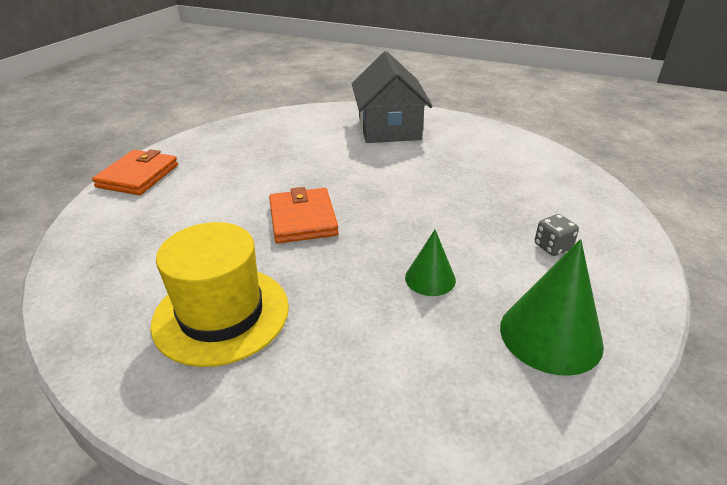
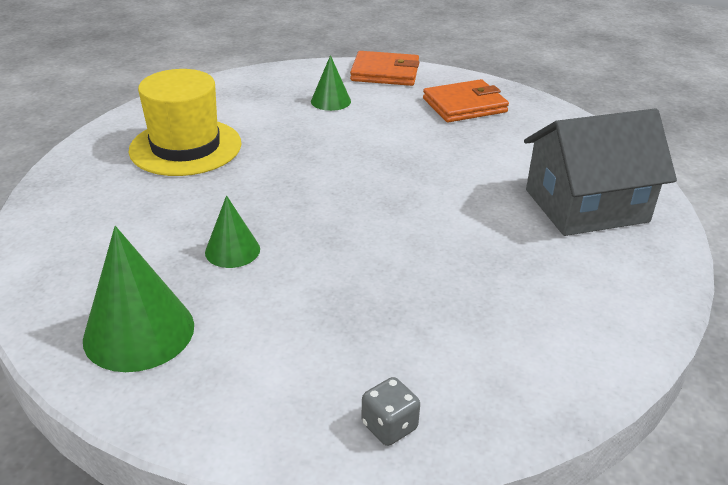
camera: 80 degrees right, 0 degrees up
orange wallet [269,187,339,244] -> orange wallet moved to [423,79,509,122]
grey dice [535,214,579,256] -> grey dice moved to [361,377,420,446]
none -> green cone [311,55,351,111]

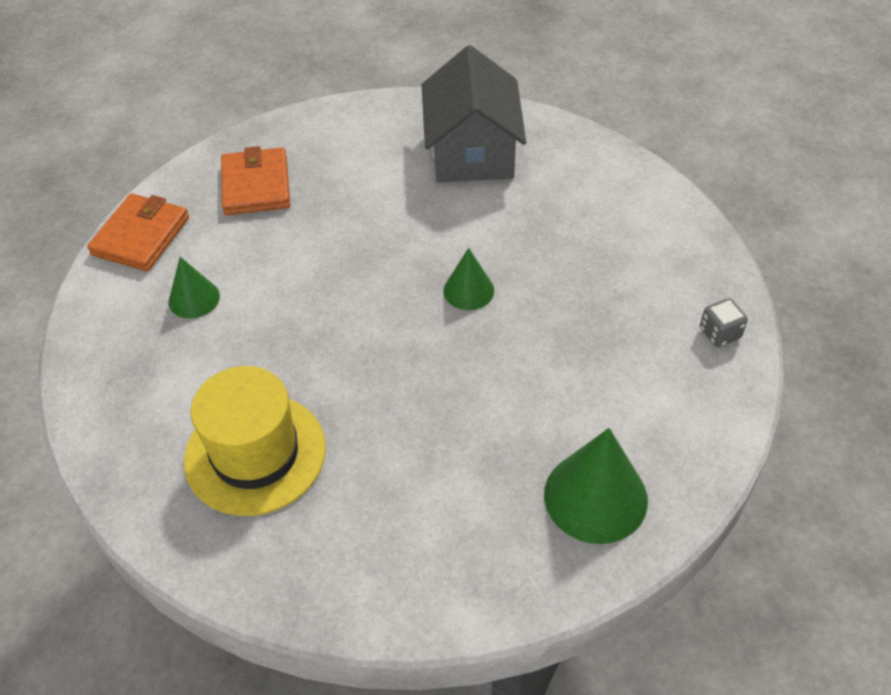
camera: 75 degrees left, 15 degrees up
green cone [205,195,260,268] -> green cone moved to [443,248,494,310]

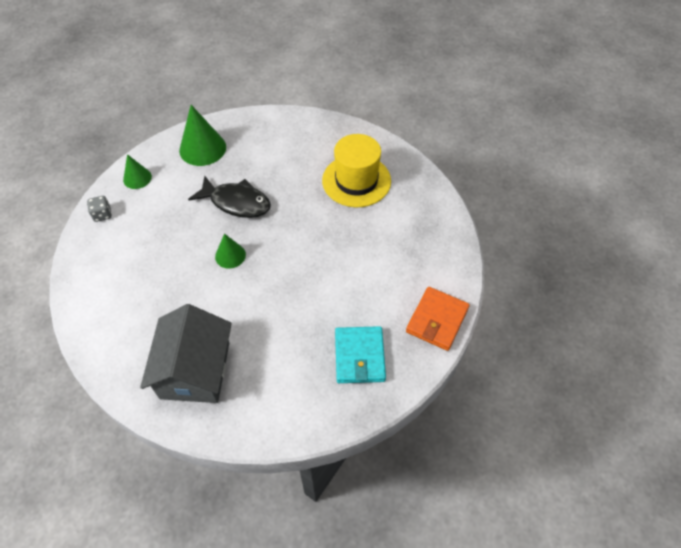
camera: 175 degrees left, 5 degrees up
green cone [169,257,220,319] -> green cone moved to [123,154,152,189]
orange wallet [221,146,290,215] -> turquoise wallet [335,326,386,383]
none -> black fish [188,176,271,218]

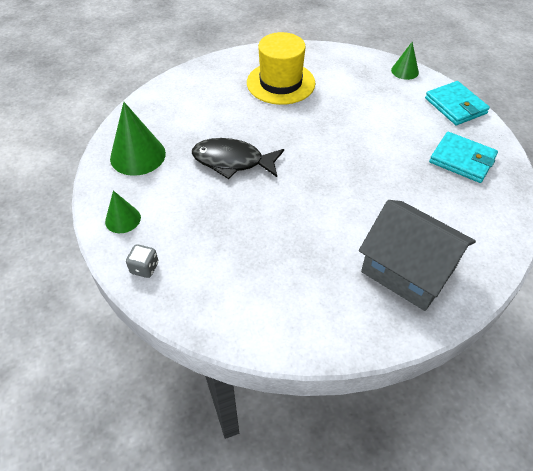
camera: 55 degrees left, 5 degrees down
black fish [188,176,271,218] -> black fish turned 135 degrees counterclockwise [192,138,284,179]
green cone [215,233,246,269] -> green cone moved to [391,42,419,80]
orange wallet [406,287,470,351] -> turquoise wallet [425,81,490,125]

